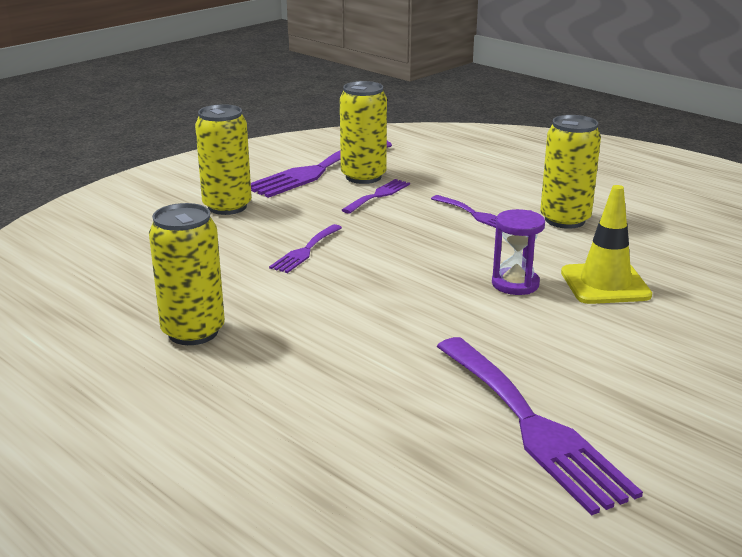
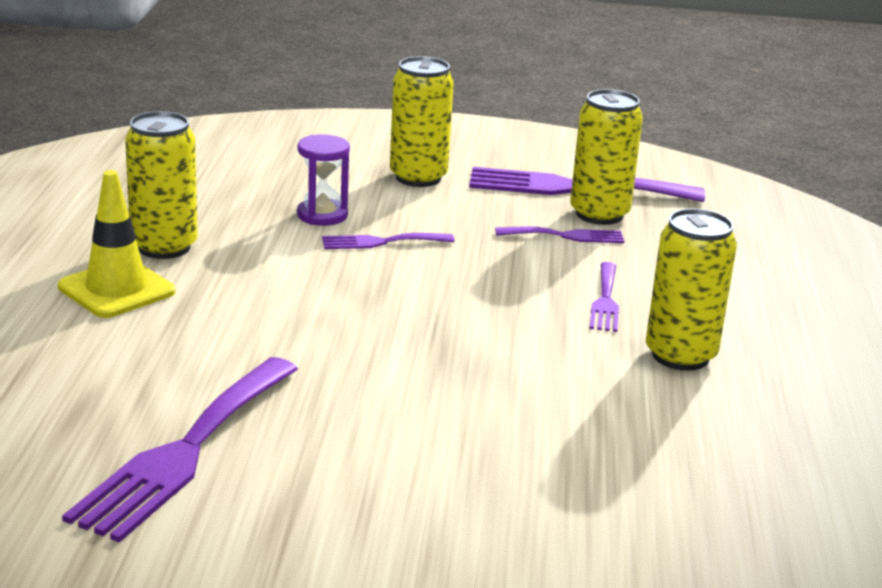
camera: 50 degrees right, 0 degrees up
purple hourglass [492,209,545,295] -> purple hourglass moved to [297,134,350,226]
yellow traffic cone [561,185,652,304] -> yellow traffic cone moved to [58,170,175,318]

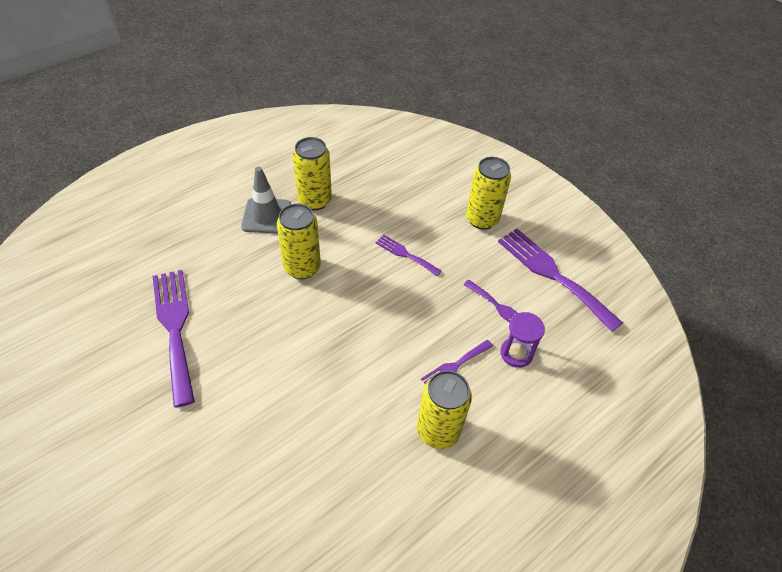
camera: 45 degrees right, 25 degrees up
yellow traffic cone [58,170,175,318] -> grey traffic cone [241,167,291,234]
purple fork [62,357,298,543] -> purple fork turned 90 degrees clockwise [153,270,195,407]
purple hourglass [297,134,350,226] -> purple hourglass moved to [500,312,545,368]
yellow can [570,89,643,225] -> yellow can moved to [277,204,321,279]

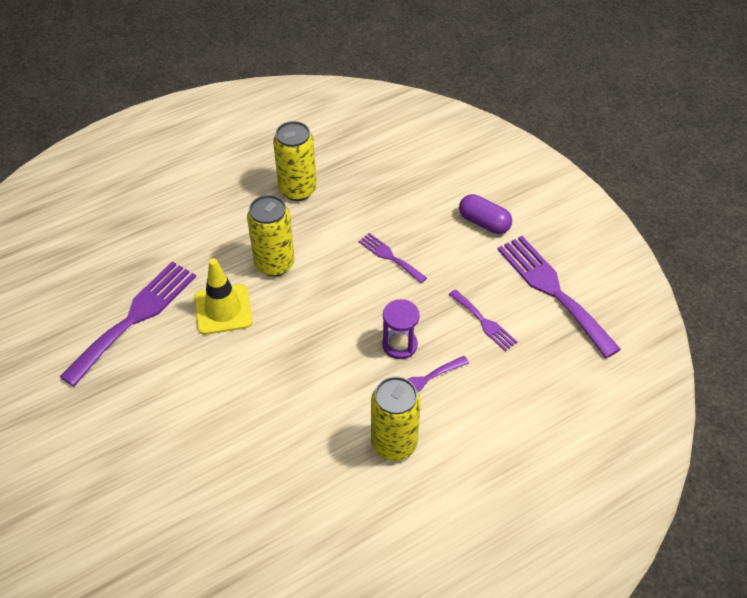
camera: 10 degrees right, 0 degrees up
purple fork [153,270,195,407] -> purple fork turned 45 degrees clockwise [60,261,196,387]
grey traffic cone [241,167,291,234] -> none
yellow can [466,157,511,230] -> purple capsule [459,194,512,234]
purple hourglass [500,312,545,368] -> purple hourglass moved to [382,299,420,359]
none -> yellow traffic cone [194,259,252,335]

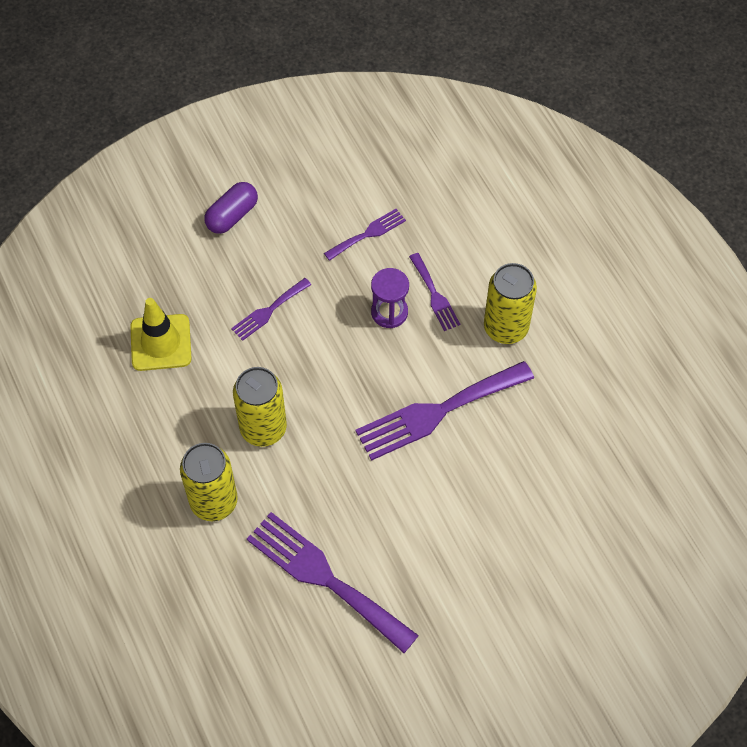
camera: 85 degrees left, 10 degrees up
yellow traffic cone [194,259,252,335] -> yellow traffic cone moved to [130,298,192,371]
yellow can [273,121,317,201] -> yellow can moved to [180,443,238,521]
purple fork [497,236,621,358] -> purple fork moved to [356,361,534,461]

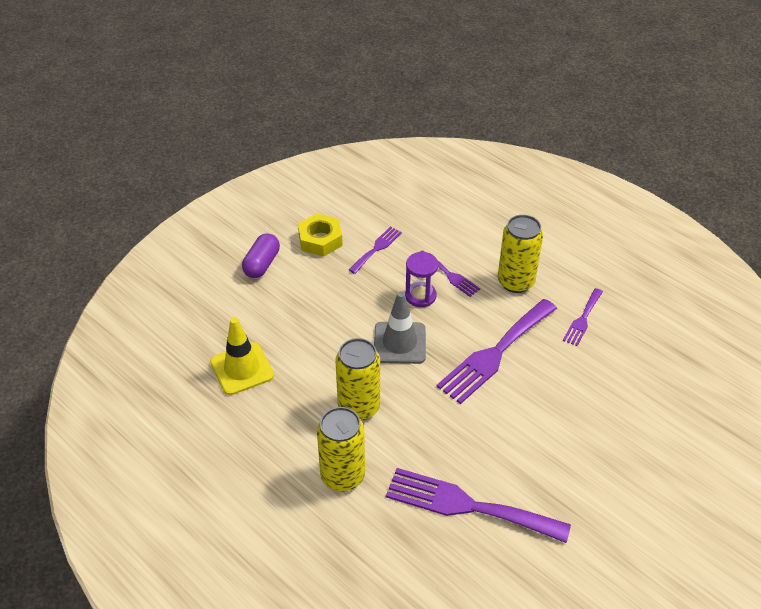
camera: 20 degrees left, 15 degrees down
purple fork [231,278,311,341] -> purple fork moved to [563,288,603,346]
none -> yellow nut [298,213,343,257]
none -> grey traffic cone [374,291,426,364]

